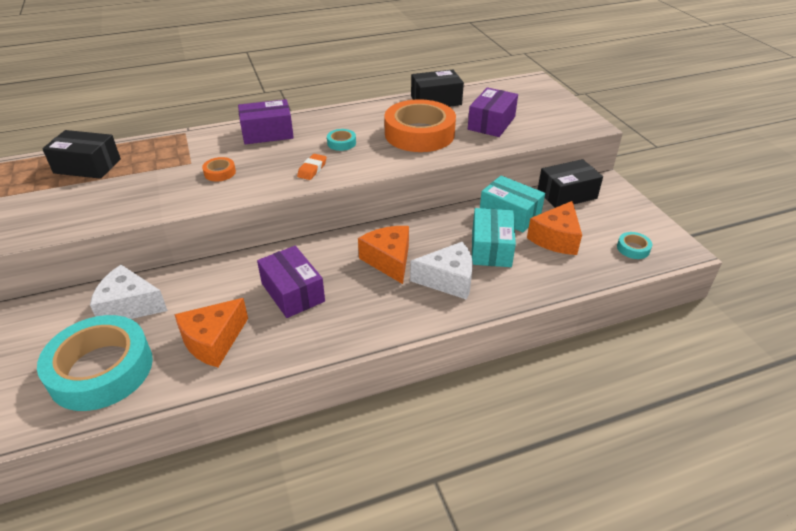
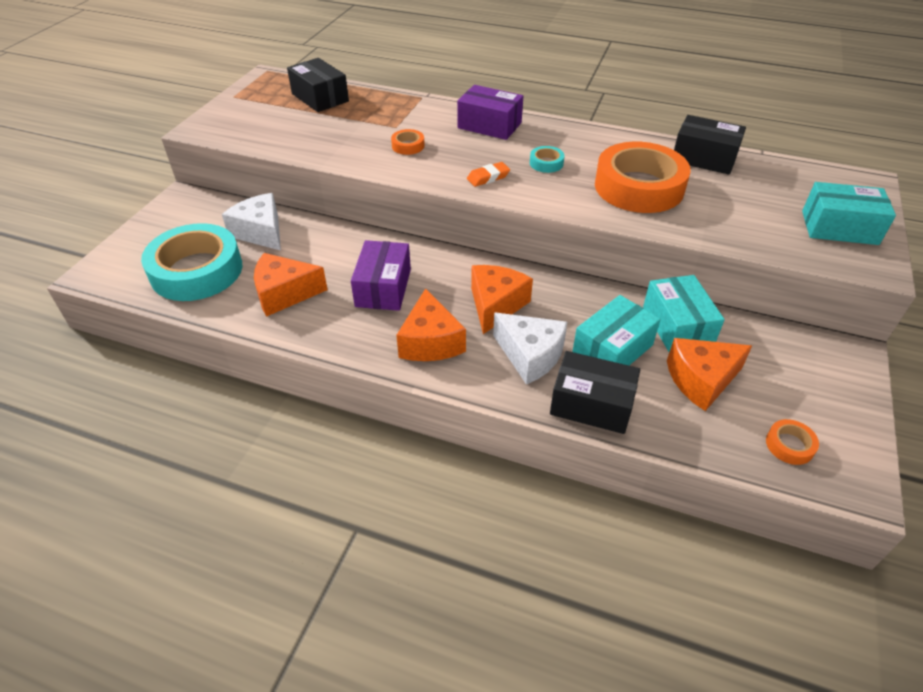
camera: 40 degrees right, 5 degrees up
purple box [468,87,518,137] -> none
black box [537,159,603,208] -> black box moved to [550,351,640,434]
turquoise tape [617,232,652,259] -> orange tape [766,419,819,465]
none -> orange cheese [396,288,466,361]
none -> turquoise box [802,182,896,245]

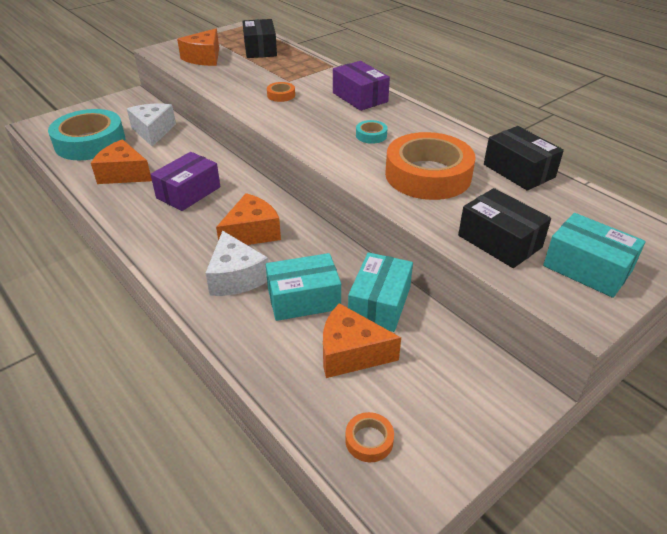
camera: 30 degrees right, 5 degrees down
orange cheese [396,288,466,361] -> orange cheese moved to [177,29,219,66]
orange eraser [467,162,510,187] -> none
black box [550,351,640,434] -> black box moved to [458,188,551,268]

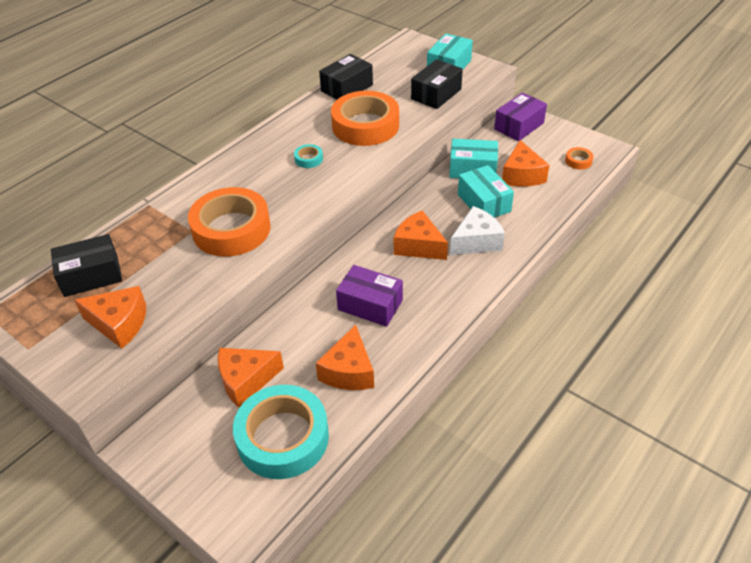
camera: 100 degrees left, 5 degrees up
white cheese [127,104,176,147] -> orange cheese [218,348,284,408]
orange tape [267,82,295,102] -> orange tape [188,187,271,257], size x2.49
purple box [333,61,390,111] -> purple box moved to [494,93,547,141]

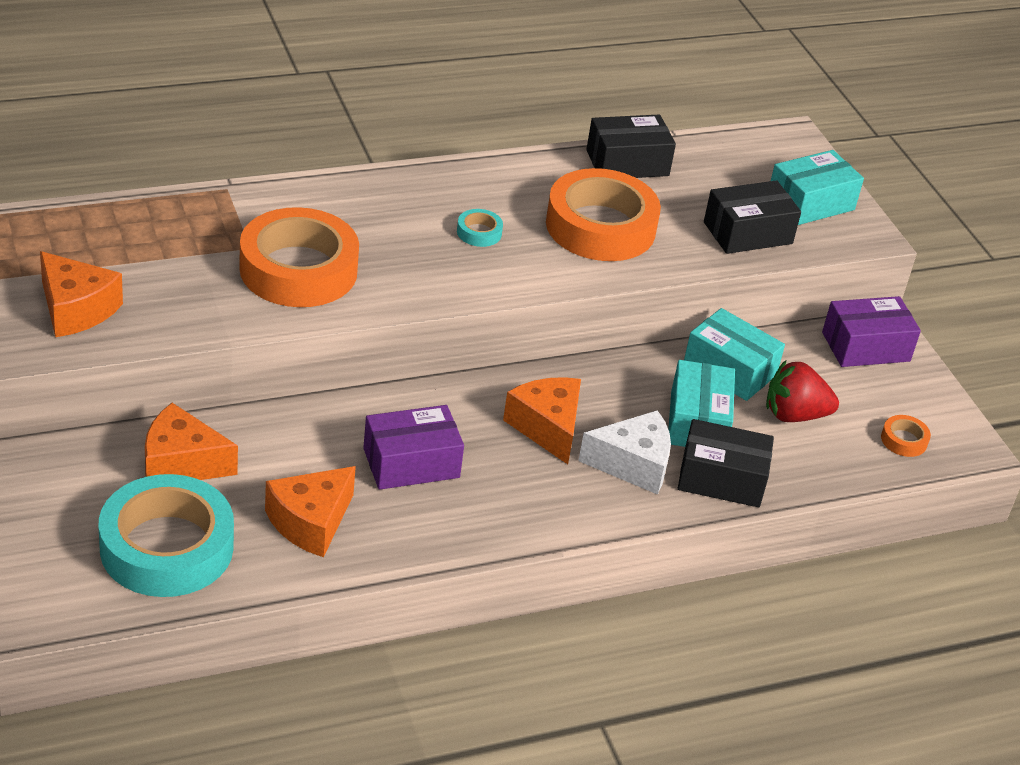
camera: 25 degrees right, 5 degrees down
black box [51,234,122,297] -> black box moved to [678,419,774,507]
purple box [336,265,403,327] -> purple box turned 75 degrees counterclockwise [363,405,464,490]
orange cheese [502,140,550,187] -> red strawberry [766,360,839,422]

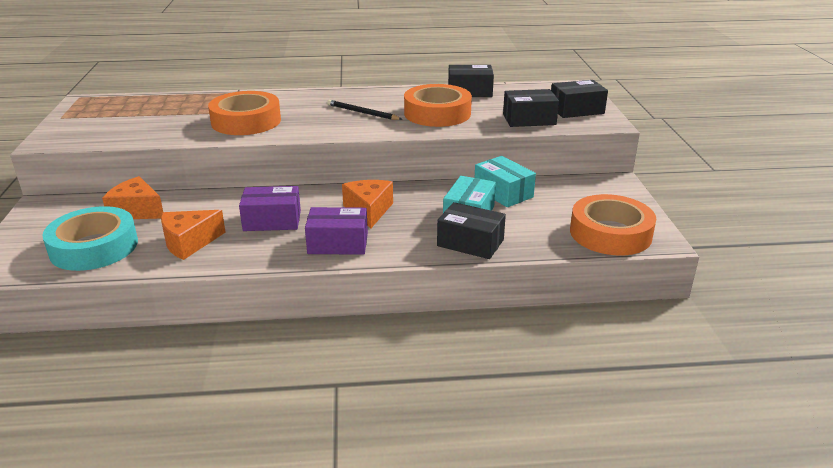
camera: 20 degrees right, 10 degrees down
orange cheese [40,251,123,337] -> none
turquoise tape [457,209,503,247] -> black pencil [327,100,402,120]
white cheese [578,410,671,495] -> none
red strawberry [766,360,839,422] -> none
turquoise box [771,150,864,225] -> black box [551,80,608,118]
purple box [822,296,921,367] -> purple box moved to [305,207,368,255]
orange tape [881,415,931,457] -> orange tape [570,194,656,255], size x2.49

